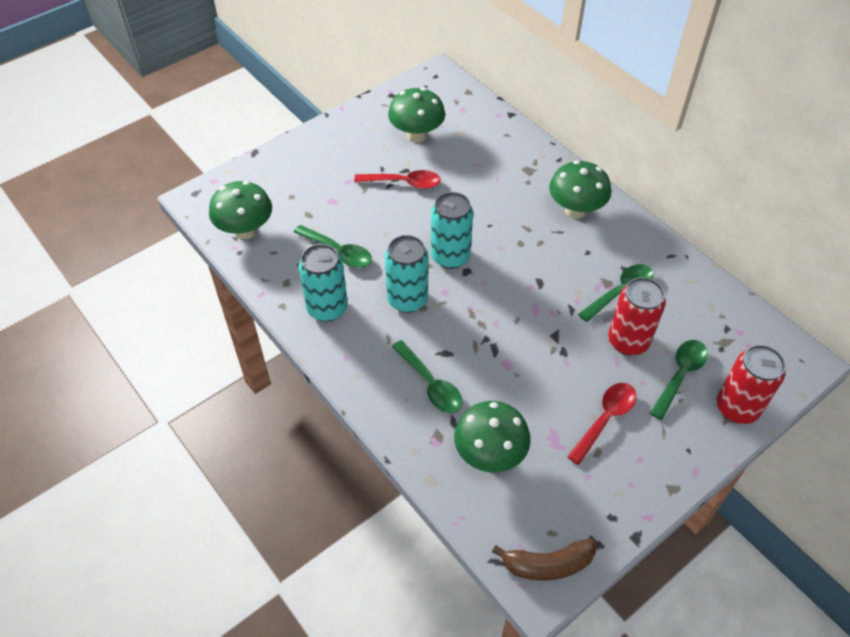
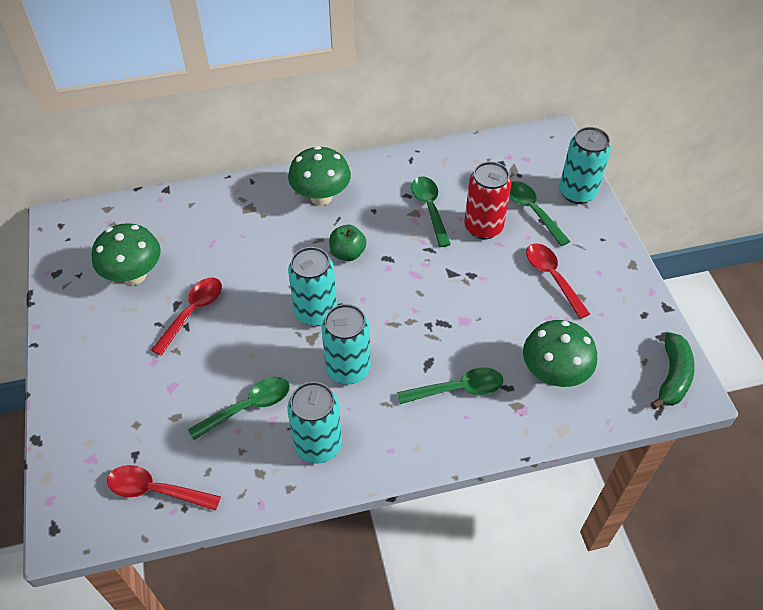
camera: 65 degrees left, 0 degrees up
green mushroom [209,181,272,239] -> red spoon [107,465,221,511]
brown banana [492,539,596,581] -> green banana [651,332,695,409]
red can [717,345,786,424] -> turquoise can [559,127,611,204]
none -> green apple [329,225,367,261]

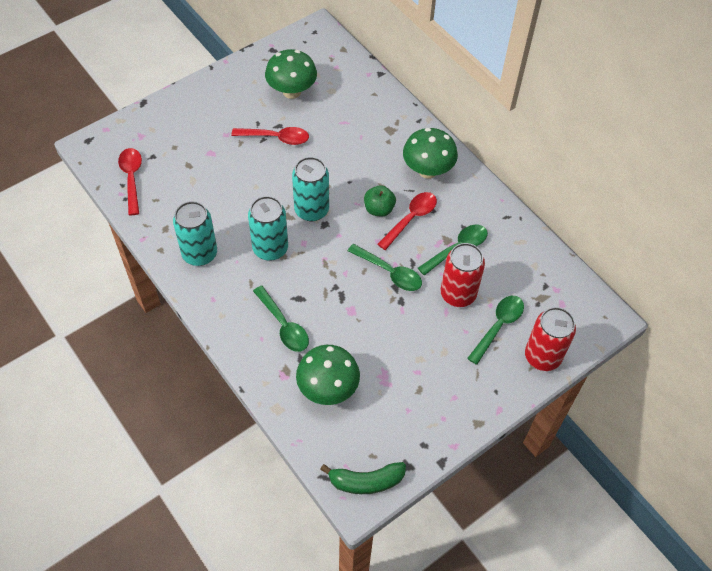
camera: 65 degrees right, 5 degrees up
green spoon [188,377,290,440] -> green spoon moved to [348,244,422,291]
red spoon [526,243,590,319] -> red spoon moved to [378,192,437,250]
turquoise can [559,127,611,204] -> red can [525,307,576,371]

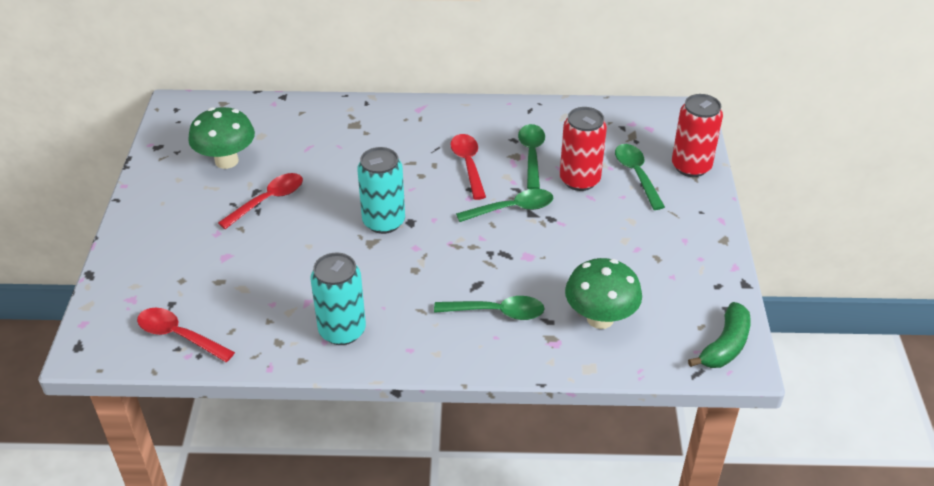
camera: 50 degrees left, 15 degrees down
turquoise can [248,196,288,261] -> none
green apple [364,185,396,217] -> none
green mushroom [403,128,458,179] -> none

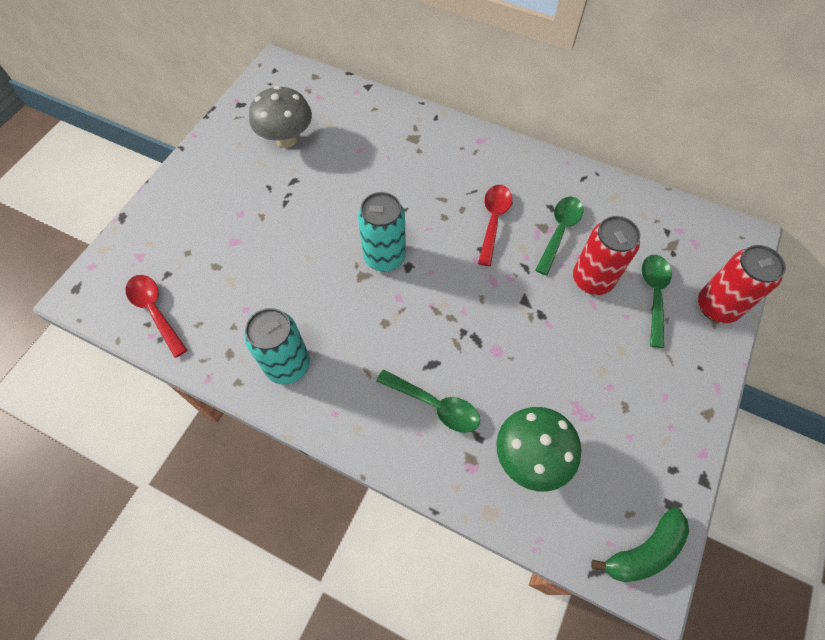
camera: 25 degrees right, 20 degrees up
green mushroom [188,107,255,169] -> grey mushroom [249,86,312,148]
red spoon [218,173,303,229] -> none
green spoon [456,189,553,222] -> none

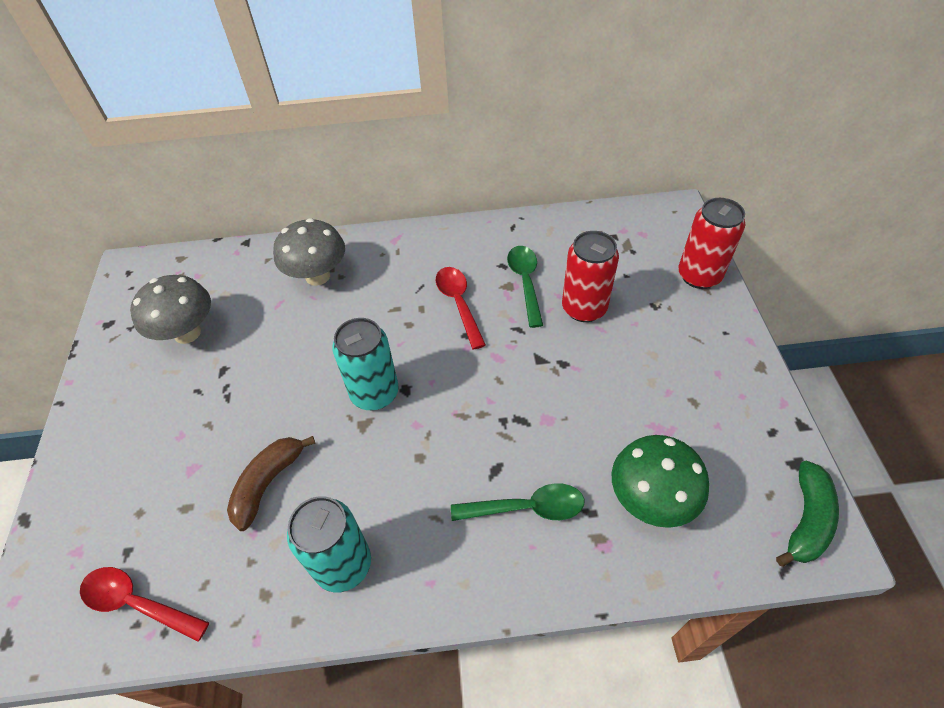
camera: 30 degrees left, 10 degrees down
green spoon [642,255,672,348] -> none
none -> brown banana [227,436,315,531]
none -> grey mushroom [273,218,345,286]

